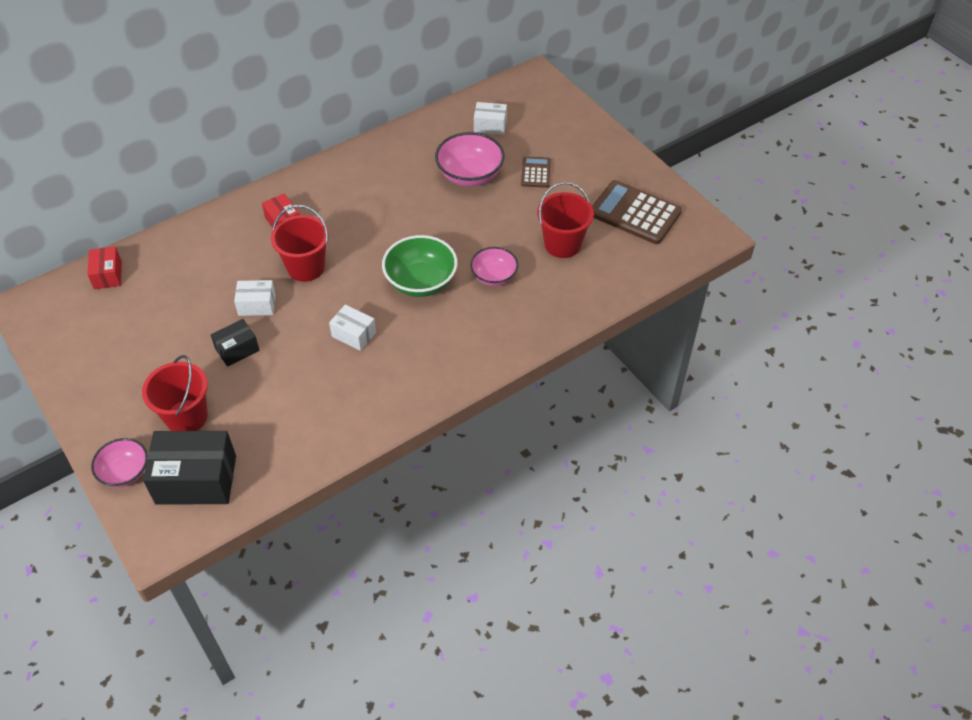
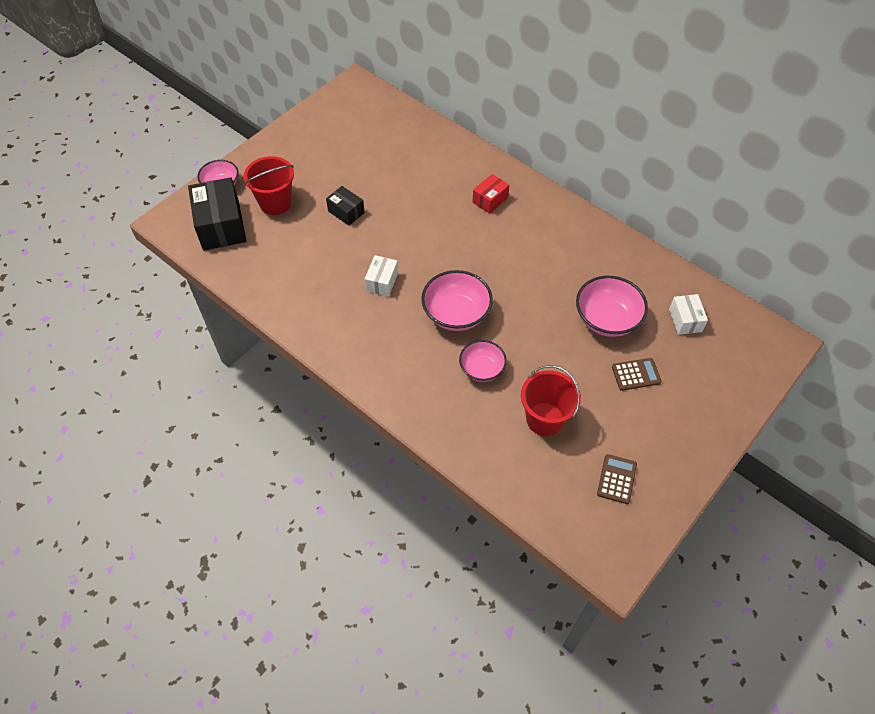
camera: 75 degrees right, 5 degrees up
red box [87,246,122,289] -> none
white box [234,280,276,316] -> none
red bucket [271,205,329,282] -> none
green bowl [382,235,457,297] -> pink bowl [421,270,493,331]
brown calculator [592,180,682,244] -> brown calculator [597,454,637,504], size x0.53

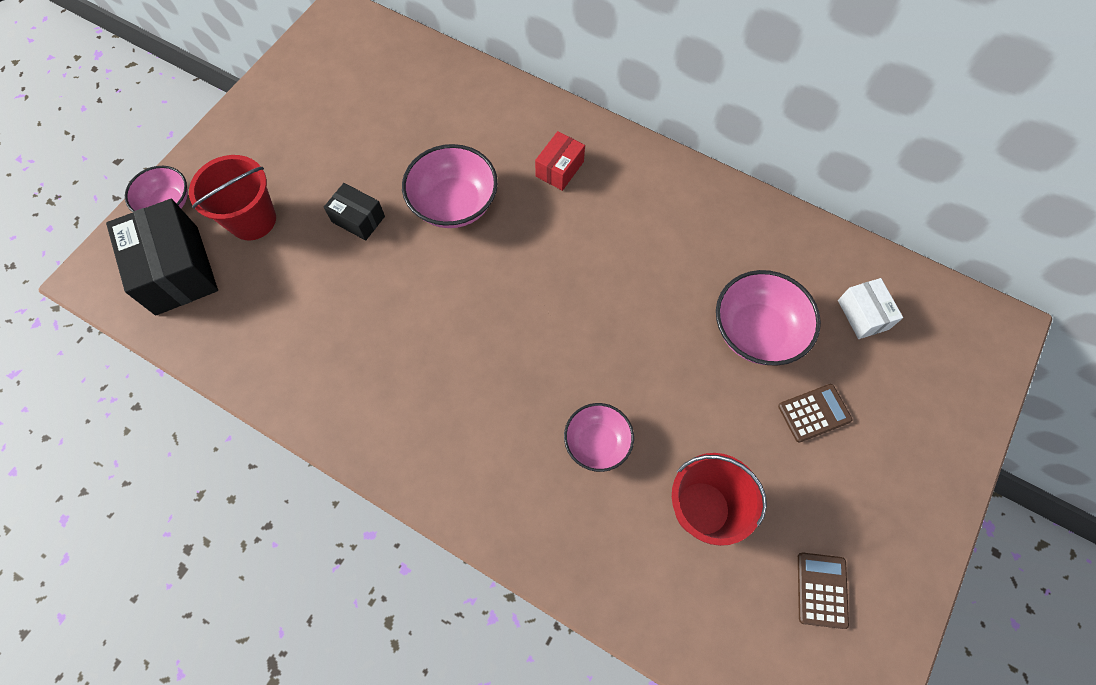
camera: 10 degrees left, 10 degrees up
white box [365,255,398,297] -> none
pink bowl [421,270,493,331] -> pink bowl moved to [402,144,498,228]

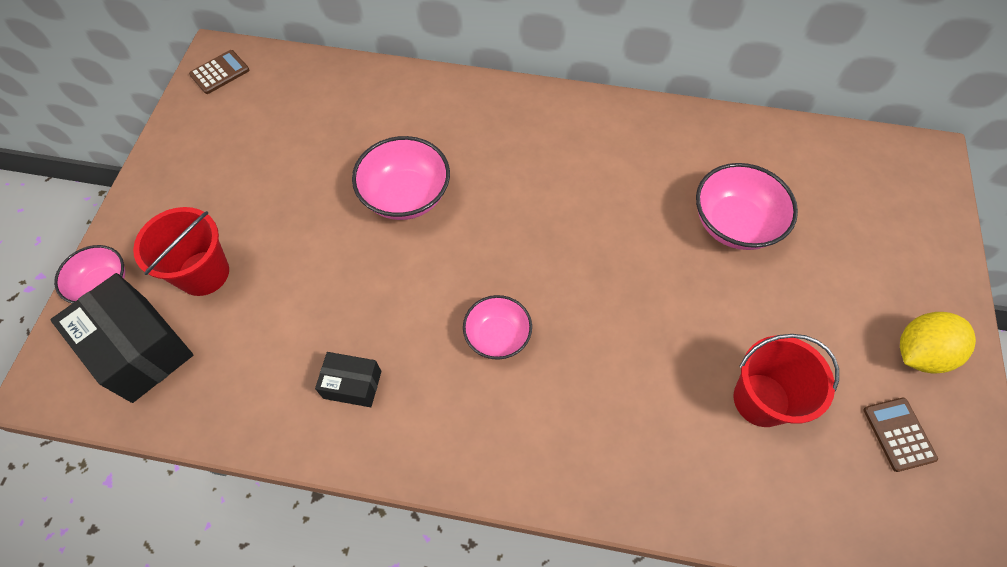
camera: 20 degrees left, 5 degrees down
black box [324,183,385,241] -> black box moved to [315,352,381,407]
red box [535,131,585,191] -> none
pink bowl [564,403,634,472] -> pink bowl moved to [463,295,532,360]
brown calculator [778,384,852,443] -> brown calculator moved to [189,50,249,94]
white box [838,278,903,339] -> none
none -> yellow lemon [900,312,976,374]

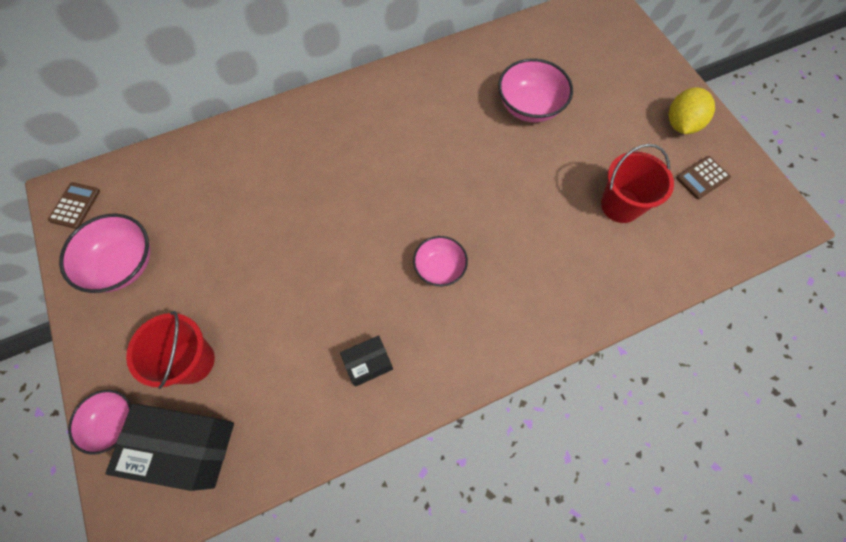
camera: 35 degrees left, 5 degrees up
pink bowl [352,136,450,220] -> pink bowl moved to [59,213,151,293]
brown calculator [863,397,938,472] -> brown calculator turned 75 degrees counterclockwise [676,156,731,199]

